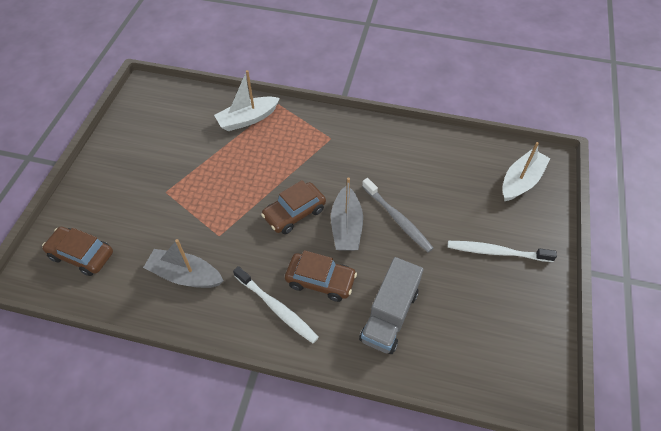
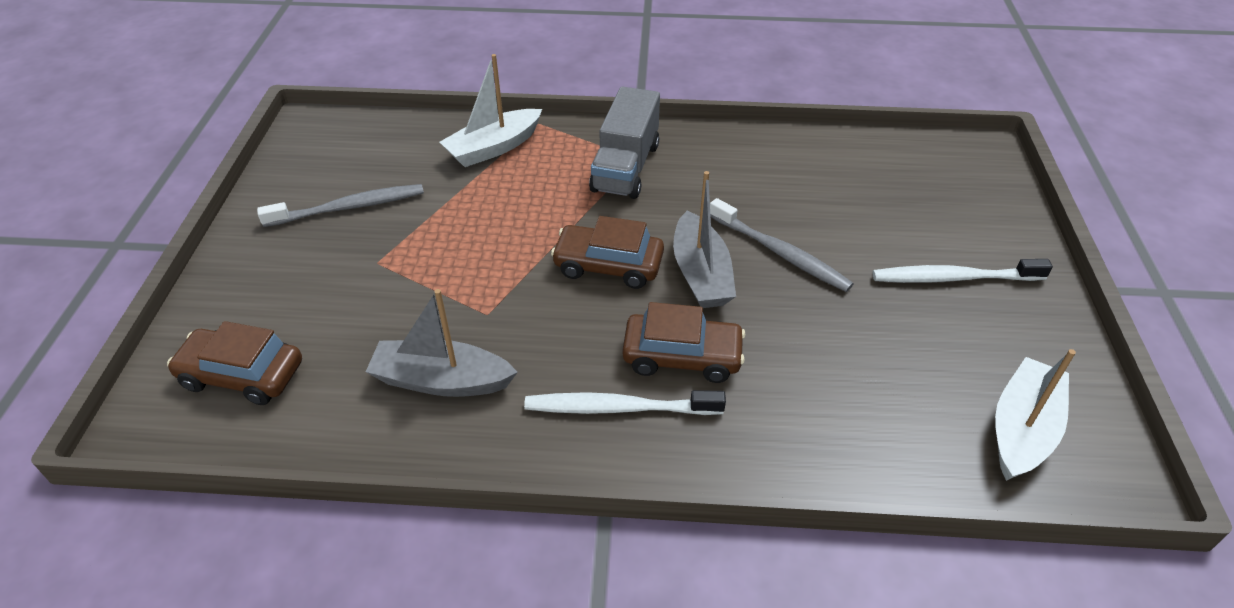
camera: 10 degrees left, 10 degrees down
white toothbrush [233,266,319,343] -> white toothbrush turned 150 degrees clockwise [524,390,726,415]
brown car [261,180,326,234] -> brown car turned 60 degrees clockwise [551,216,664,289]
grey truck [359,257,423,354] -> grey truck moved to [589,87,660,199]
white boat [502,142,551,201] -> white boat moved to [995,349,1076,481]
none -> grey toothbrush [257,184,424,227]

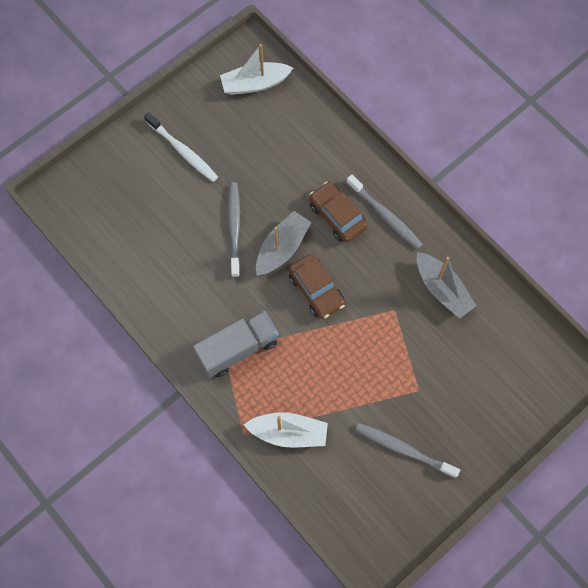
camera: 135 degrees left, 25 degrees up
brown car [167,321,302,405] -> none
white toothbrush [524,390,726,415] -> grey toothbrush [346,174,423,249]

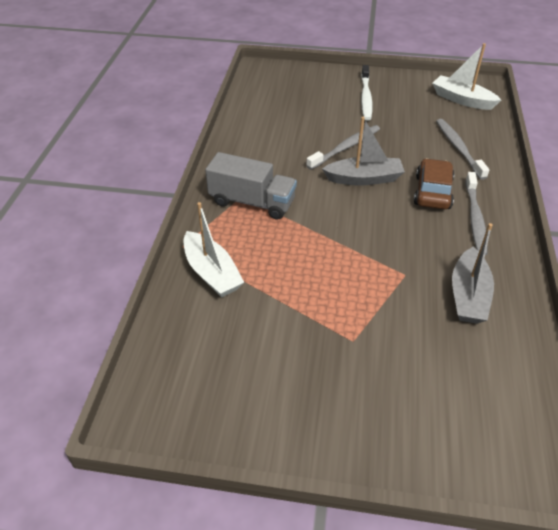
camera: 50 degrees right, 25 degrees down
brown car [288,254,345,319] -> none
grey toothbrush [356,423,460,478] -> grey toothbrush moved to [436,119,490,180]

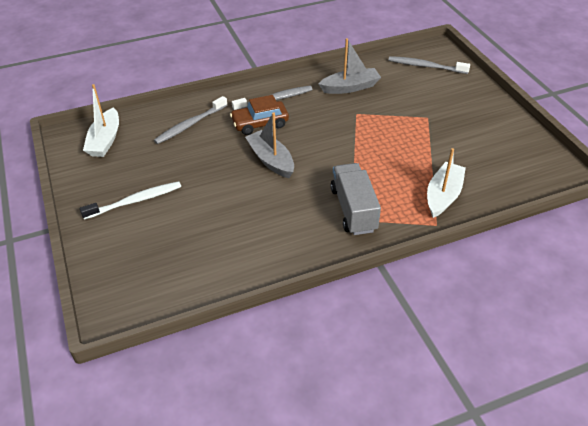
camera: 120 degrees left, 0 degrees up
grey toothbrush [306,125,380,170] -> grey toothbrush moved to [389,56,470,74]

